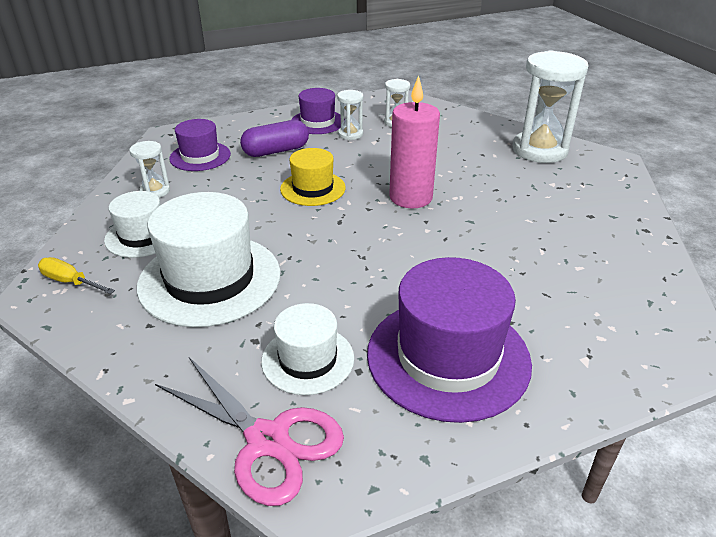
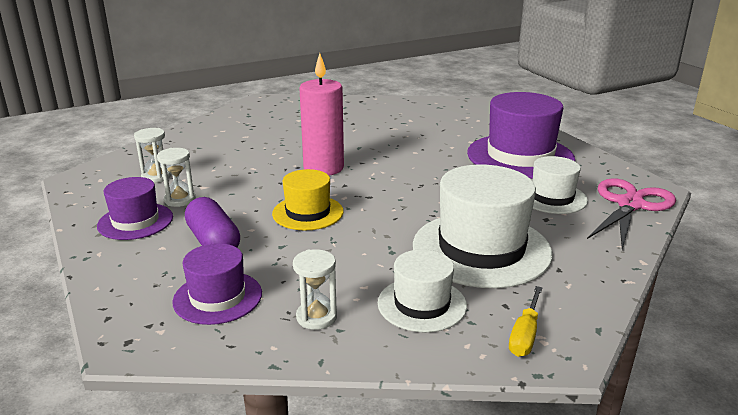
camera: 95 degrees left, 10 degrees down
white hourglass [512,50,589,163] -> none

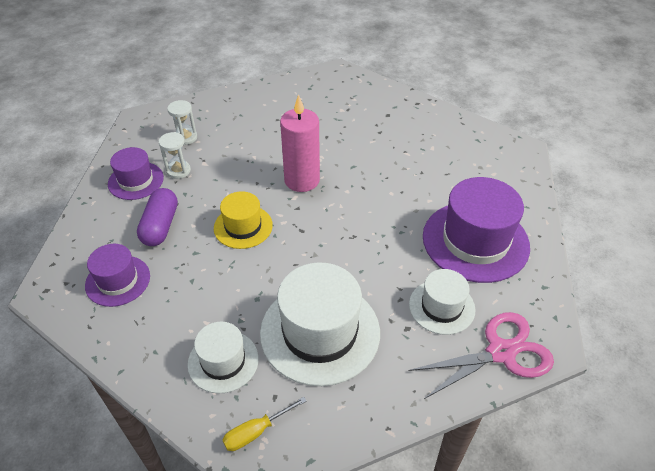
camera: 35 degrees right, 20 degrees up
white hourglass [293,249,337,330] -> none

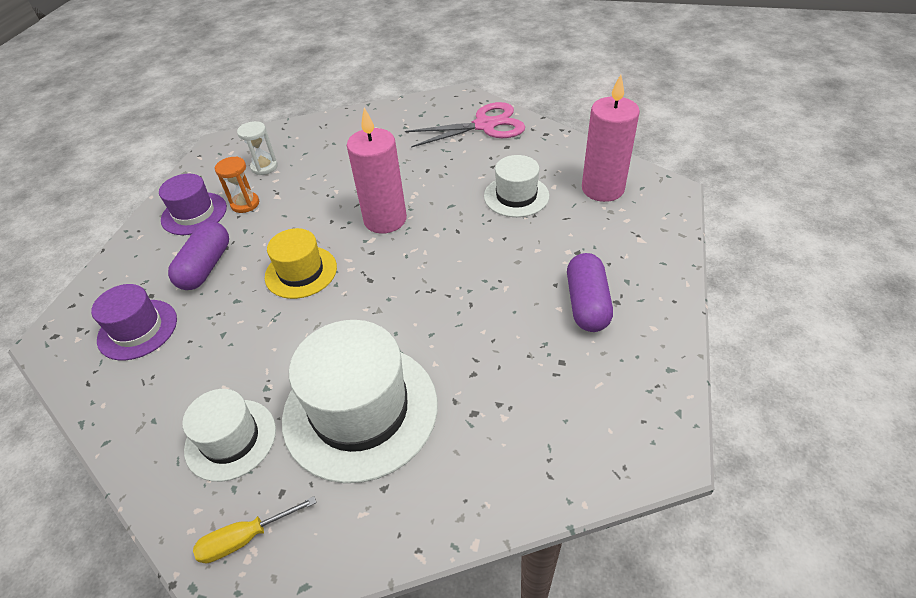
camera: 10 degrees right, 0 degrees up
white hourglass [159,132,191,179] -> orange hourglass [214,156,259,213]
pink scissors [408,312,554,399] -> pink scissors moved to [405,102,525,148]
white hat [409,269,475,335] -> white hat moved to [484,155,549,217]
purple hat [423,177,530,283] -> purple capsule [567,253,613,332]
none -> pink candle [582,74,640,202]

